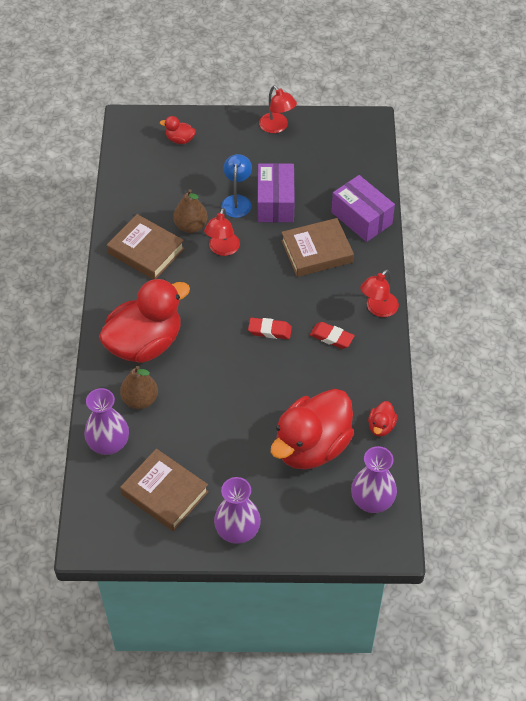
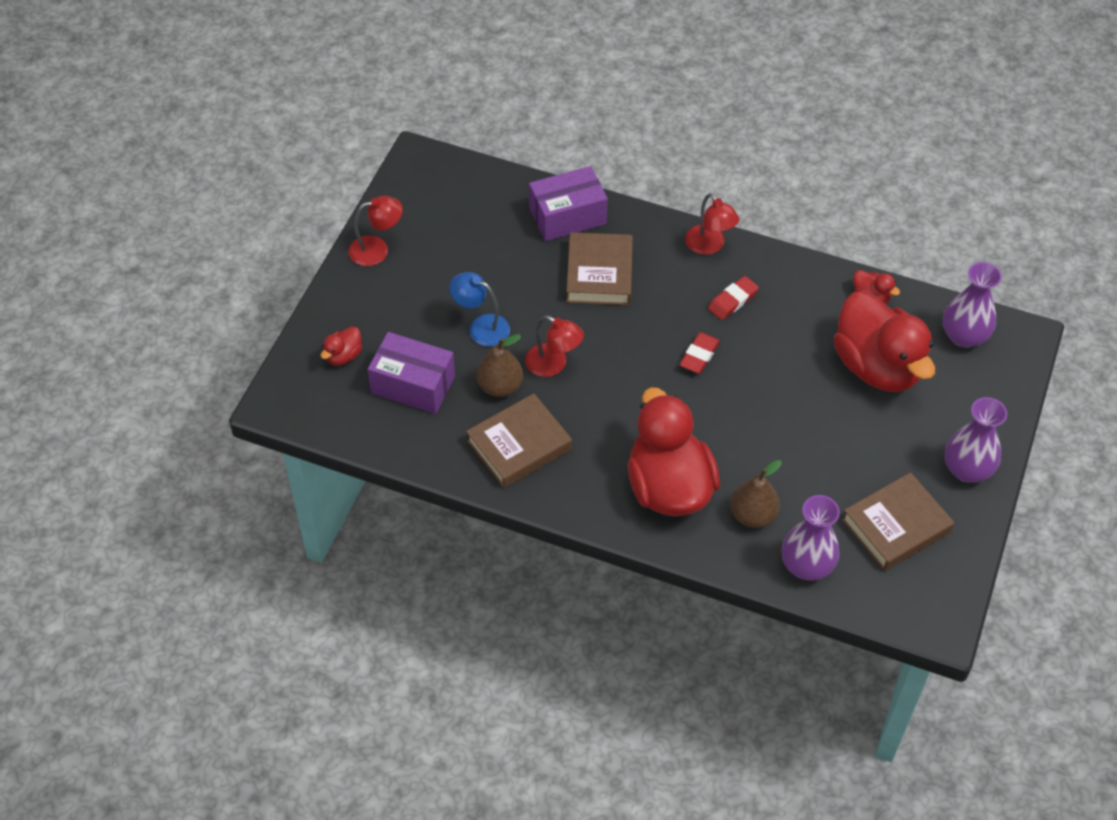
camera: 70 degrees left, 0 degrees up
purple box [258,163,295,222] -> purple box moved to [368,332,455,414]

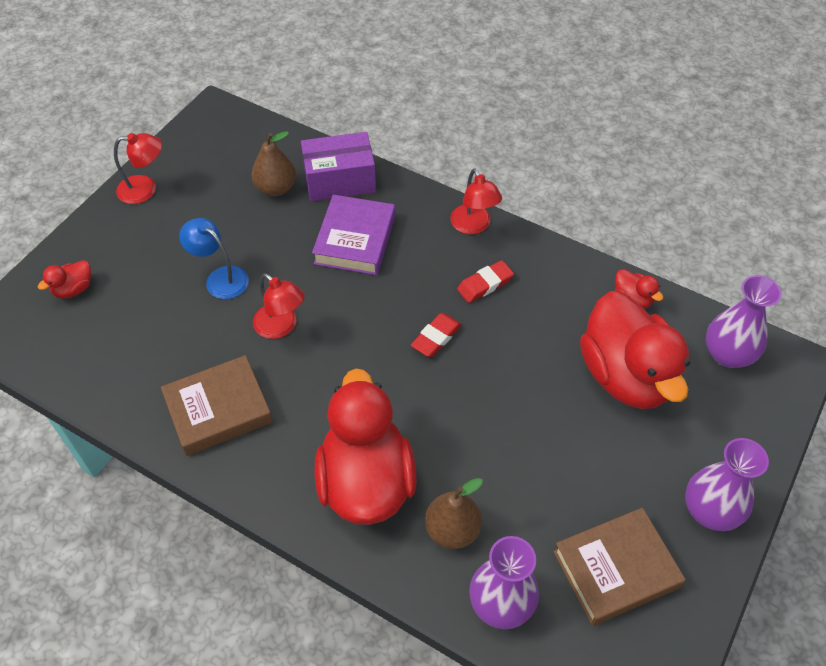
camera: 10 degrees right, 0 degrees up
purple box [368,332,455,414] -> none
brown pear [477,334,523,397] -> brown pear moved to [251,131,296,196]
brown book [566,232,633,305] -> purple book [312,195,395,275]

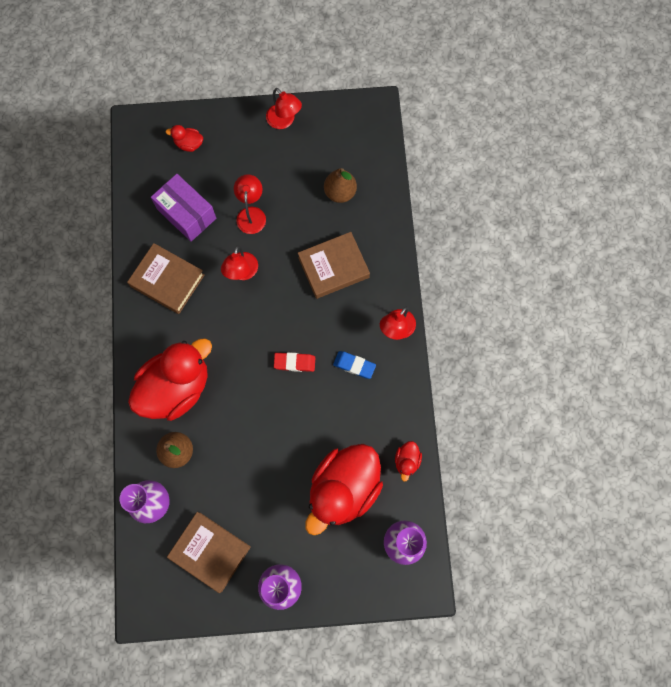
camera: 55 degrees right, 20 degrees up
blue lamp [179,218,249,299] -> red lamp [234,174,266,234]
purple box [301,132,376,201] -> purple box moved to [151,174,216,242]
purple book [312,195,395,275] -> brown book [298,232,370,299]
red eraser [457,260,514,303] -> blue eraser [333,351,376,379]

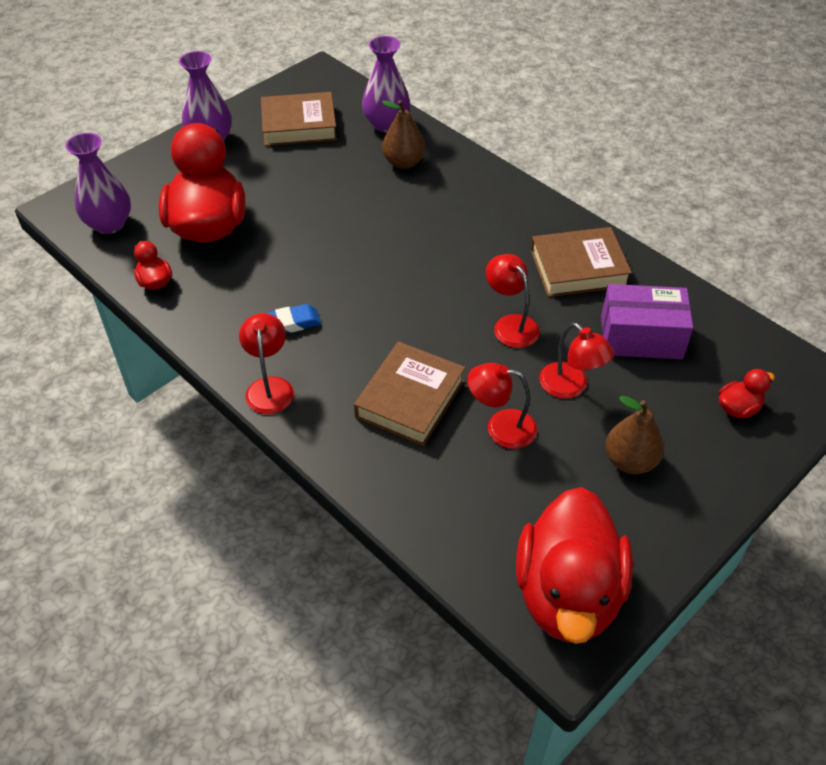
camera: 140 degrees right, 25 degrees down
red duck [128,338,212,421] -> red duck moved to [516,487,633,644]
red lamp [266,88,302,129] -> red lamp moved to [467,363,537,449]
red eraser [274,352,315,372] -> none
brown pear [324,168,357,203] -> brown pear moved to [605,396,664,474]

